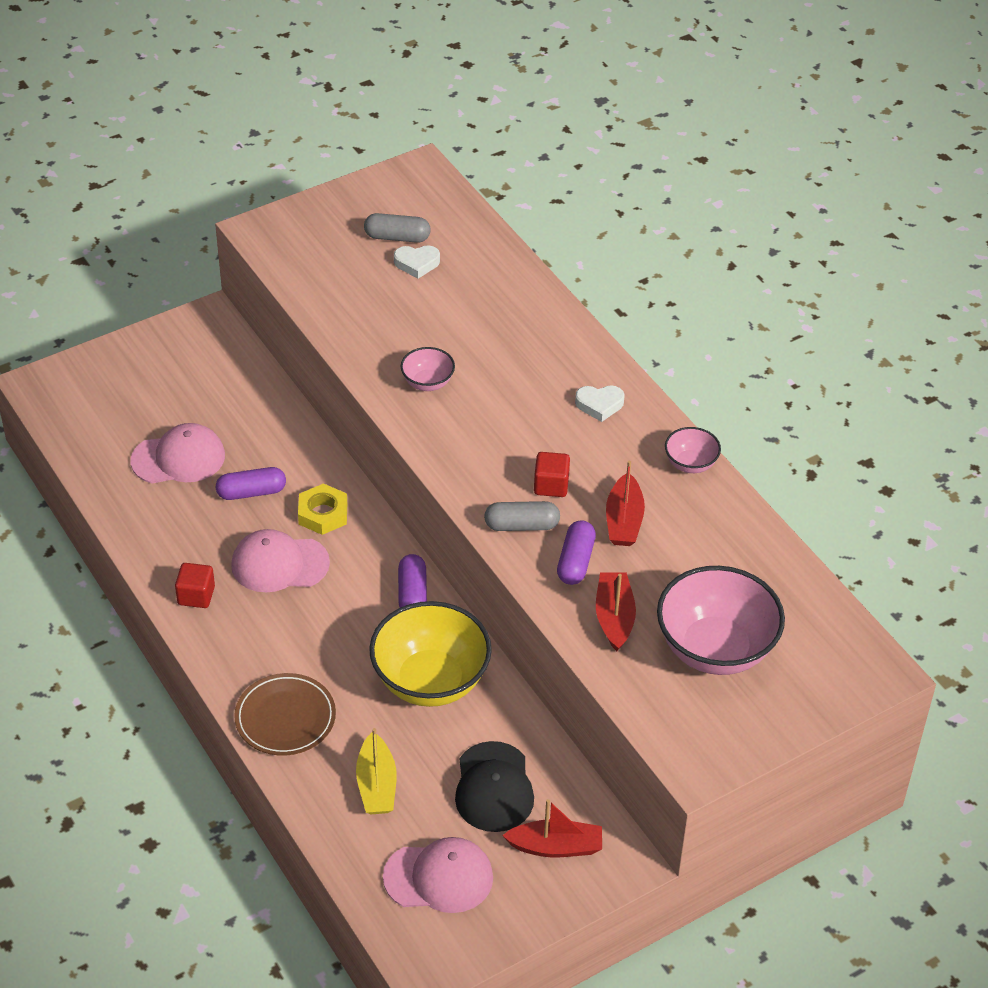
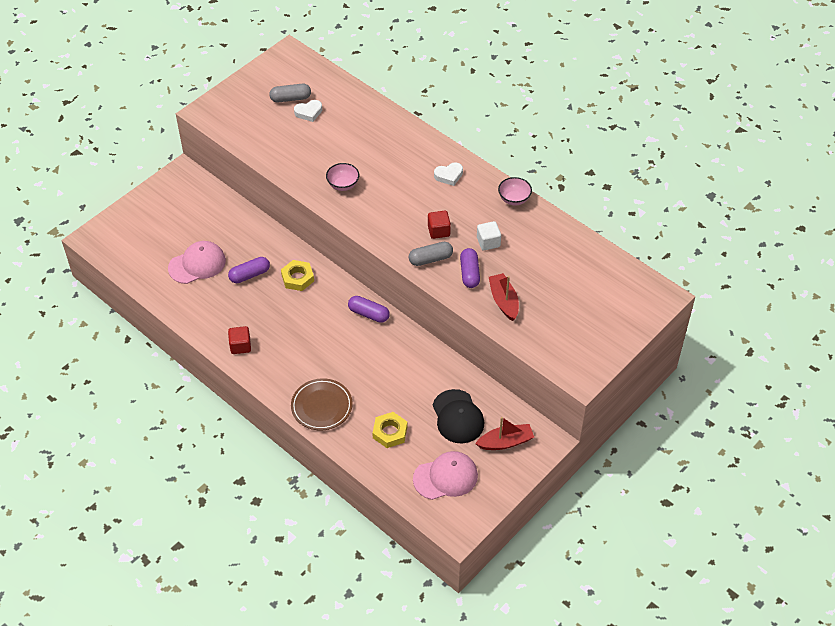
camera: 15 degrees left, 5 degrees up
pink cap [231,529,330,592] -> none
yellow boat [356,728,397,814] -> yellow nut [372,412,407,448]
yellow bowl [369,601,492,707] -> none
purple capsule [398,554,427,608] -> purple capsule turned 45 degrees counterclockwise [348,296,390,323]
red boat [606,461,645,546] -> white cube [477,221,501,250]
pink bowl [657,566,785,675] -> none

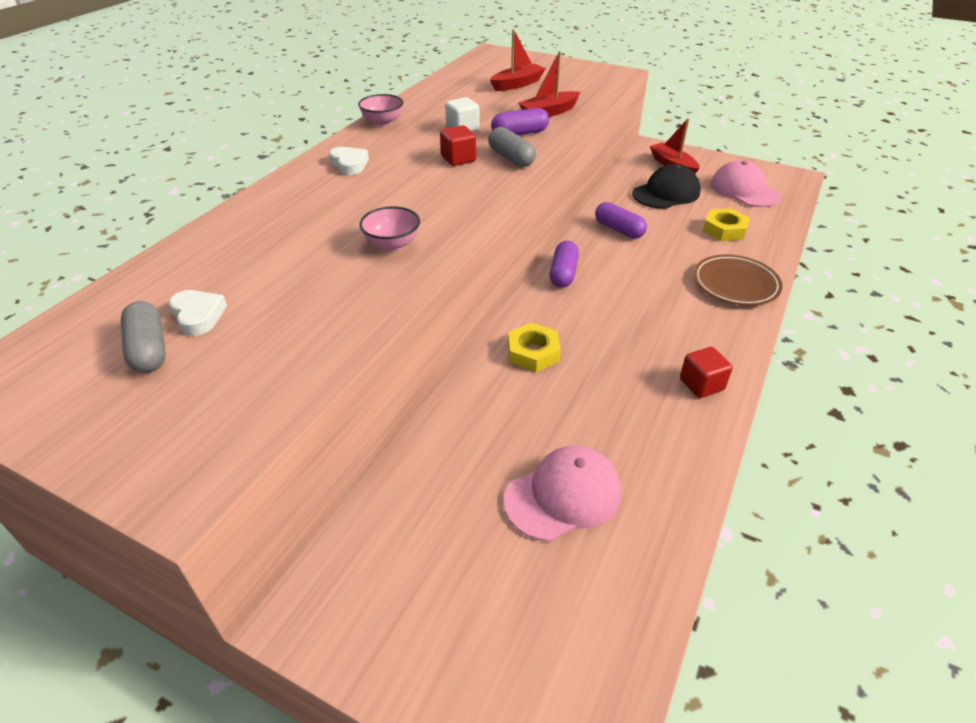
camera: 105 degrees left, 10 degrees down
pink cap [168,241,226,284] -> pink cap turned 105 degrees clockwise [504,446,621,542]
purple capsule [228,257,270,283] -> purple capsule moved to [595,202,647,239]
none -> red boat [490,29,546,91]

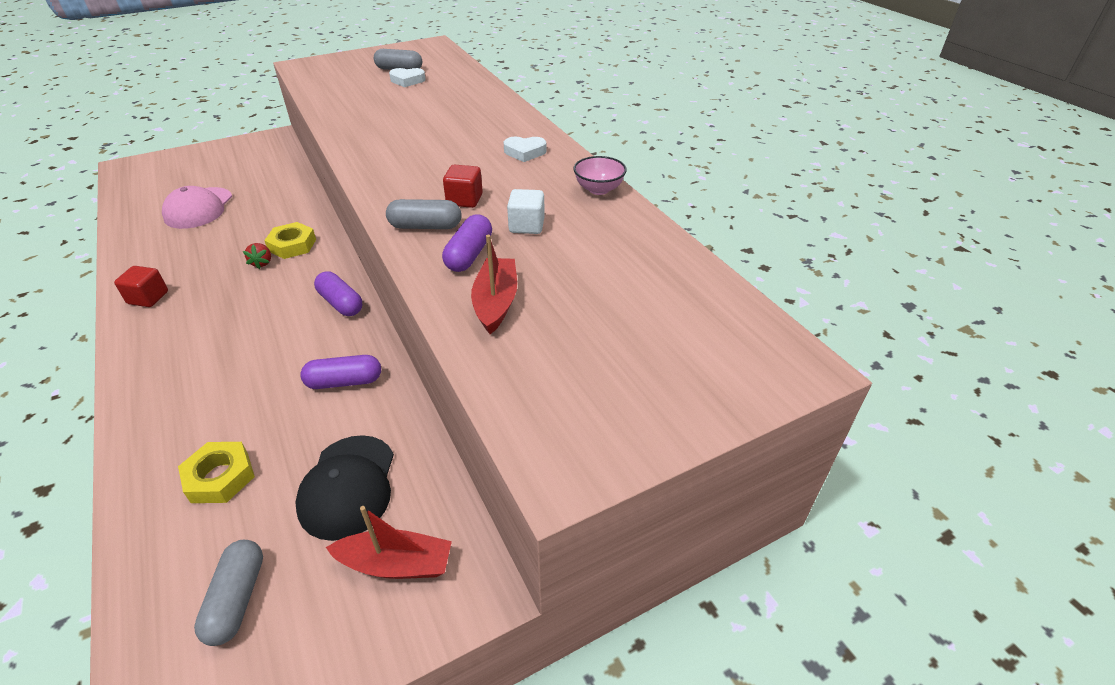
camera: 125 degrees right, 0 degrees up
pink bowl [359,206,420,251] -> none
red boat [490,29,546,91] -> none
brown plate [693,254,783,306] -> none
pink cap [711,160,781,207] -> grey capsule [194,540,263,646]
none -> red strawberry [243,243,271,269]

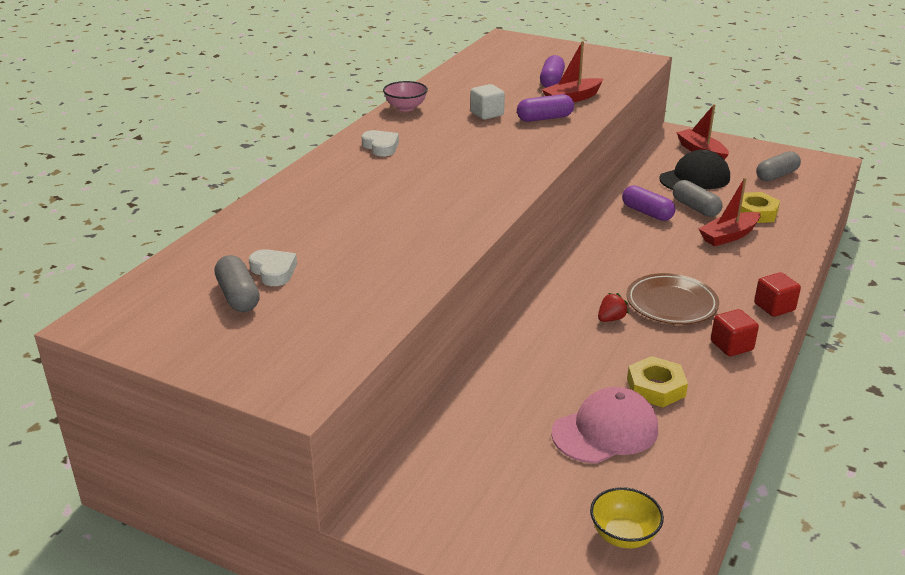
camera: 125 degrees left, 10 degrees down
yellow nut [264,222,316,259] -> yellow nut moved to [627,356,688,407]
purple capsule [314,272,362,316] -> purple capsule moved to [540,55,565,88]
grey capsule [386,199,461,229] -> grey capsule moved to [673,180,722,217]
red cube [443,165,483,208] -> red cube moved to [754,272,801,317]
none -> yellow bowl [590,487,664,548]
none -> brown plate [626,273,719,325]
none -> red boat [699,177,761,246]

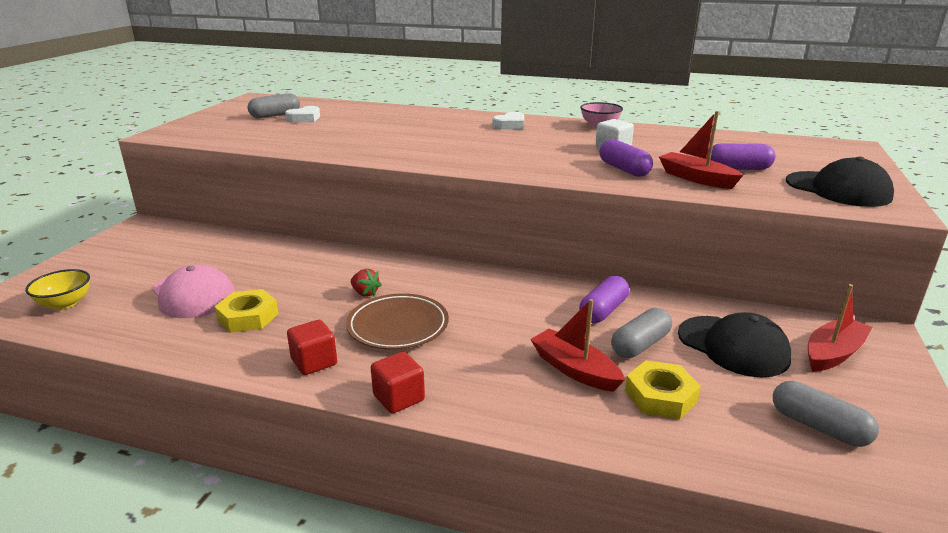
camera: 80 degrees right, 5 degrees down
none -> black cap [786,157,894,207]

